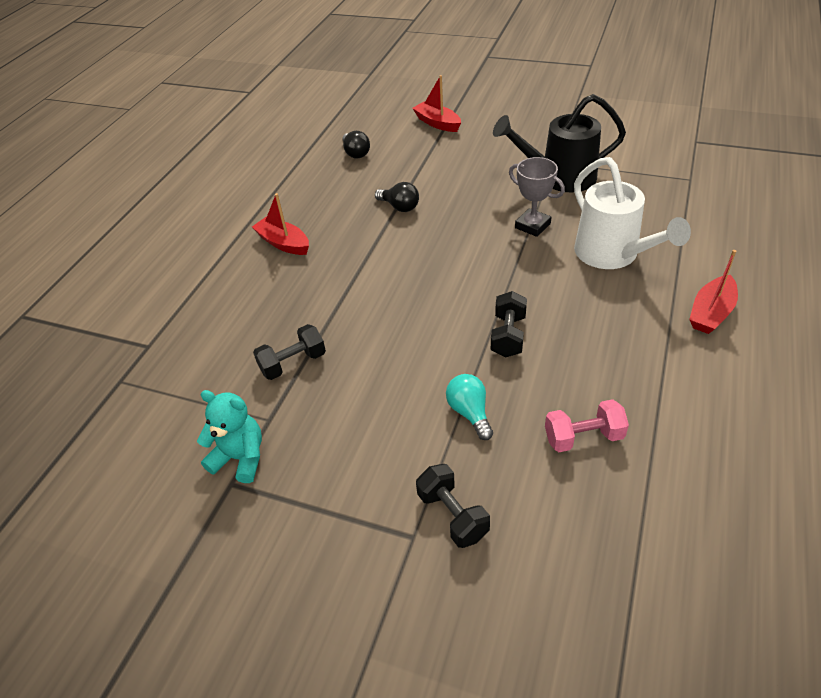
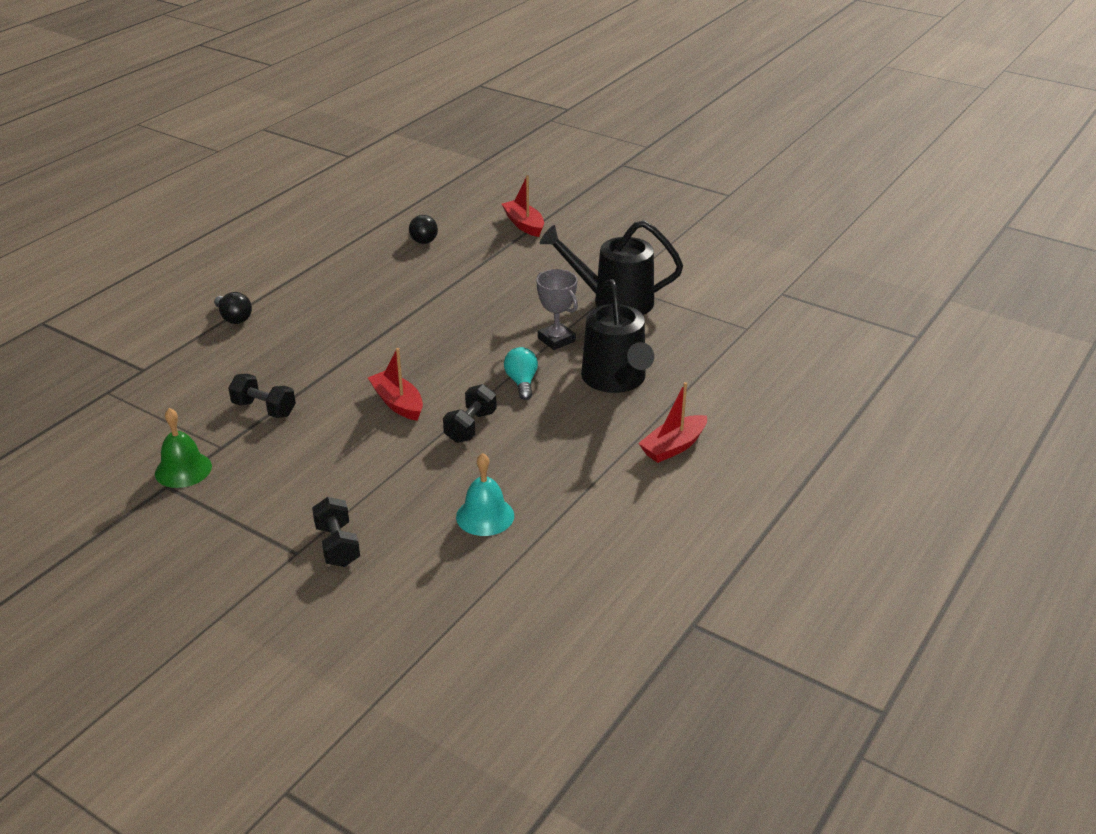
camera: 10 degrees right, 10 degrees down
turquoise teddy bear [197,390,262,483] -> green bell [155,408,212,488]
red boat [252,193,309,255] -> red boat moved to [368,348,423,421]
black dumbbell [253,324,326,380] -> black dumbbell turned 45 degrees clockwise [228,374,296,418]
black light bulb [375,182,419,212] -> black light bulb moved to [214,292,252,324]
turquoise light bulb [446,374,493,440] -> turquoise light bulb moved to [504,347,538,400]
pink dumbbell [545,399,629,452] -> turquoise bell [456,453,514,536]
white watering can [574,157,691,269] -> black watering can [581,279,654,393]

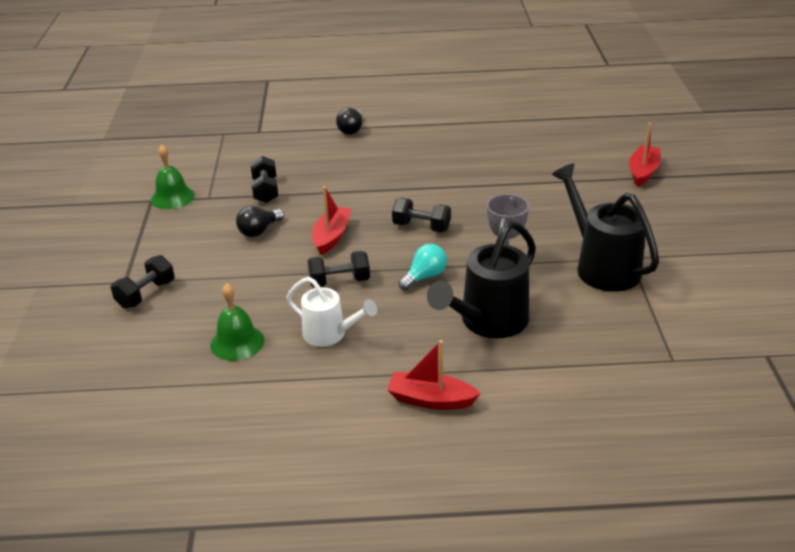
camera: 55 degrees right, 0 degrees up
black light bulb [409,215,438,244] -> black light bulb moved to [236,206,284,237]
turquoise bell [456,453,514,536] -> green bell [210,283,264,361]
none -> white watering can [286,277,377,347]
none -> black dumbbell [392,198,451,232]

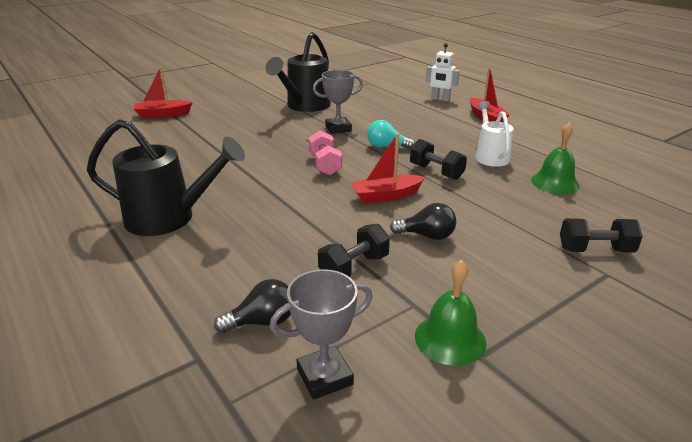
camera: 125 degrees left, 5 degrees down
black light bulb [336,108,363,134] -> black light bulb moved to [214,279,291,333]
black dumbbell [392,198,451,232] -> pink dumbbell [308,130,342,175]
black watering can [427,221,536,338] -> black watering can moved to [87,119,245,236]
none -> grey trophy [270,269,373,400]
none -> white robot [426,43,460,102]

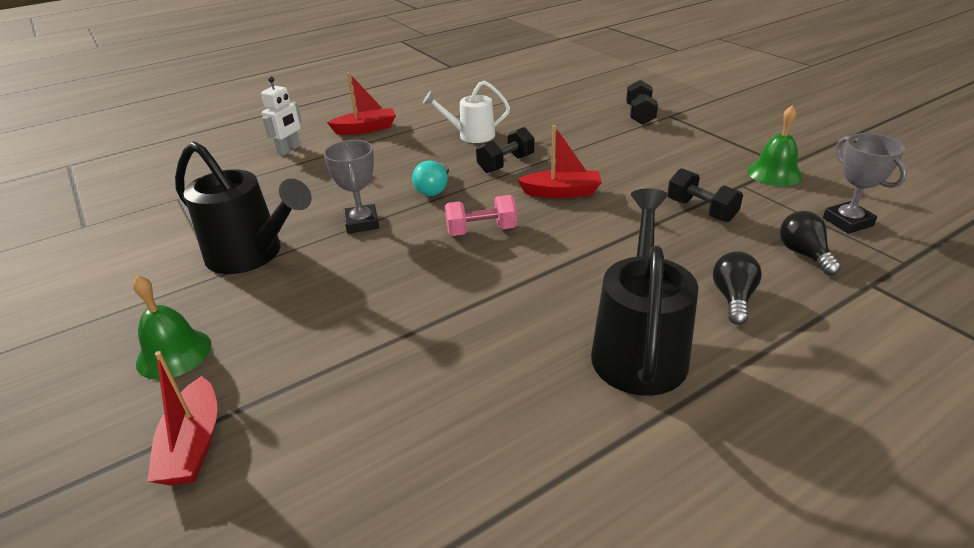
camera: 85 degrees left, 5 degrees up
red boat [351,133,425,203] -> red boat turned 75 degrees counterclockwise [517,125,602,198]
black light bulb [390,203,456,240] -> black light bulb moved to [713,251,762,325]
green bell [531,122,580,194] -> green bell moved to [133,275,211,380]

